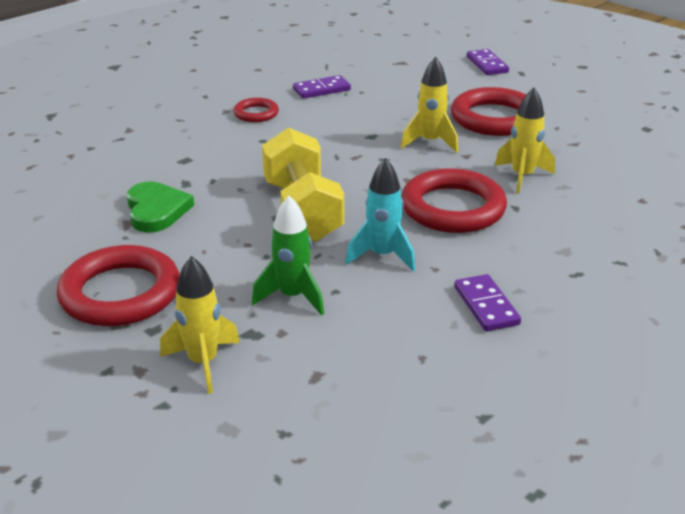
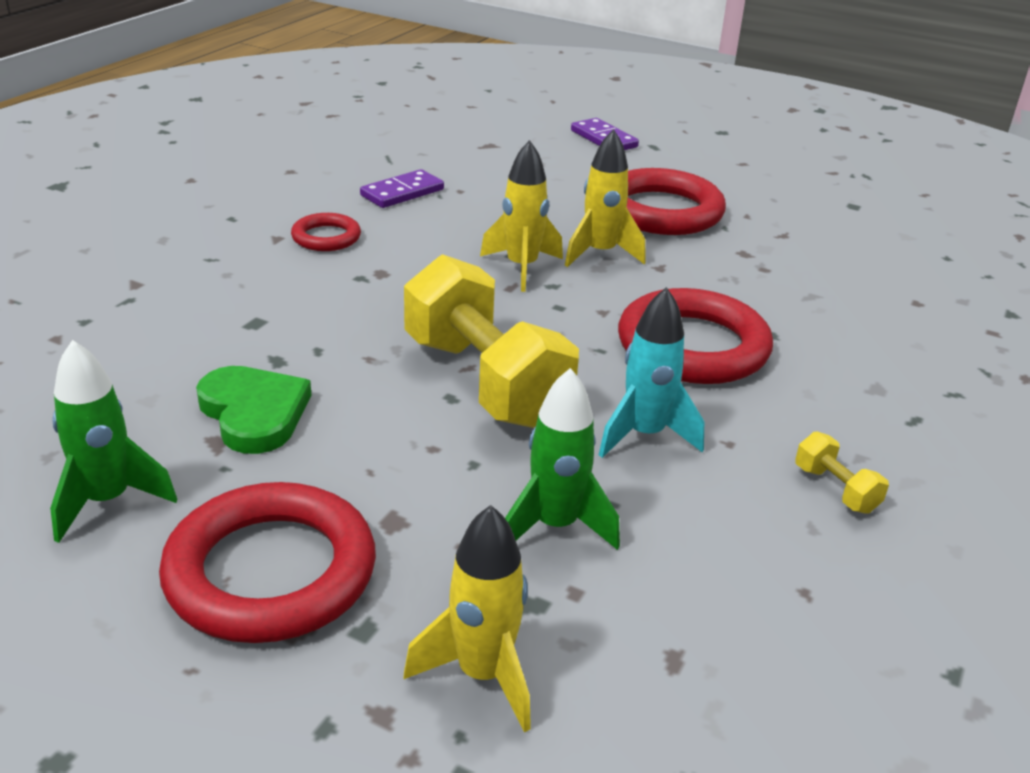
camera: 20 degrees left, 0 degrees up
purple domino [454,274,521,331] -> yellow dumbbell [795,432,889,514]
yellow rocket [495,88,555,194] -> yellow rocket moved to [480,140,563,292]
none -> green rocket [50,340,177,543]

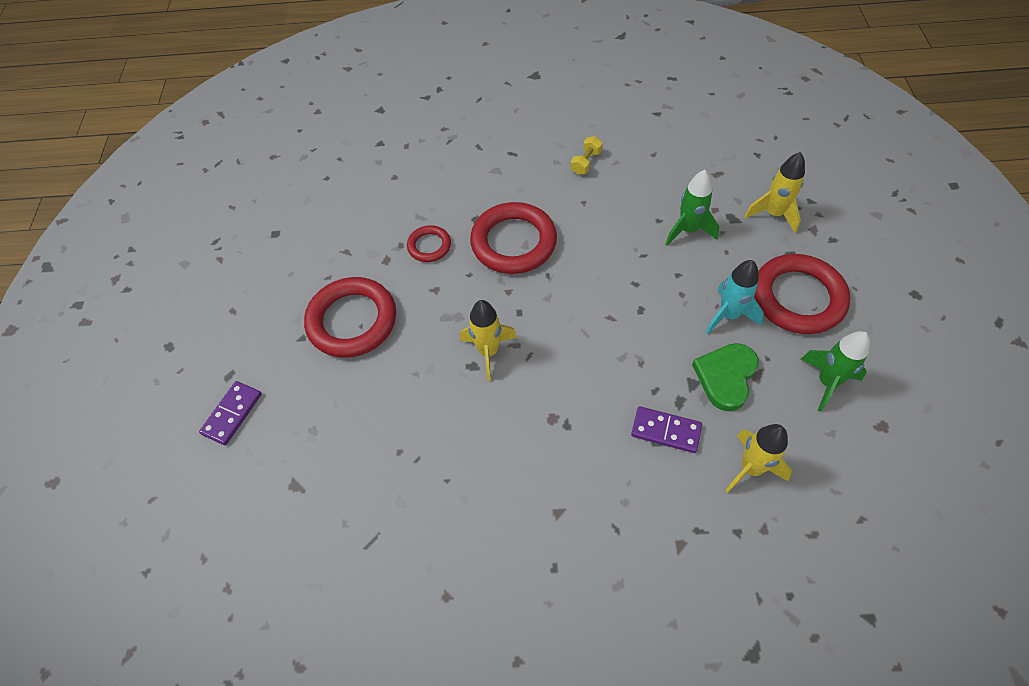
camera: 115 degrees left, 25 degrees up
red ring [291,213,361,251] -> red ring moved to [407,225,451,262]
purple domino [360,169,444,208] -> purple domino moved to [631,406,702,453]
yellow dumbbell [404,254,579,428] -> none
yellow rocket [565,129,646,267] -> yellow rocket moved to [725,424,792,493]
turquoise rocket [599,287,704,458] -> turquoise rocket moved to [705,260,764,334]

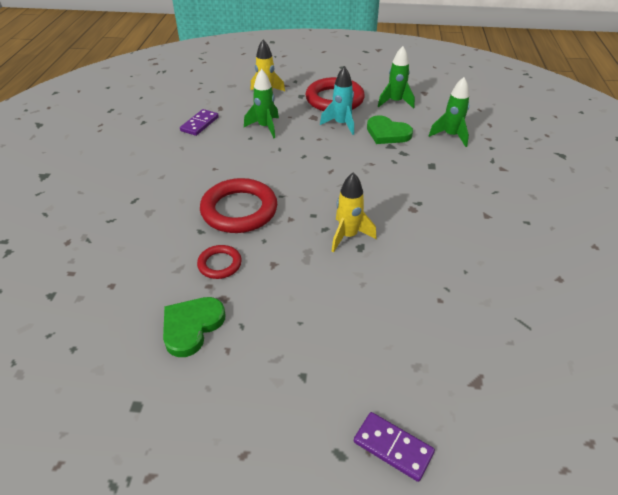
camera: 85 degrees left, 15 degrees down
red ring [304,277,396,358] -> none
yellow dumbbell [571,136,603,175] -> none
purple domino [631,406,702,453] -> purple domino moved to [180,109,219,136]
yellow rocket [725,424,792,493] -> green rocket [429,77,469,147]
none -> green heart [163,297,225,357]

